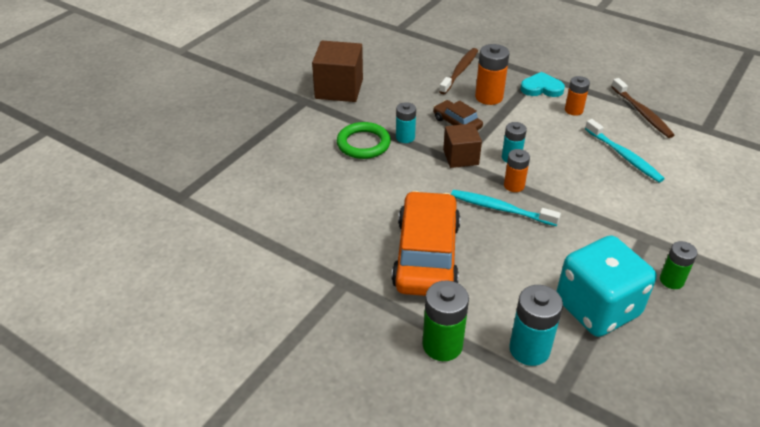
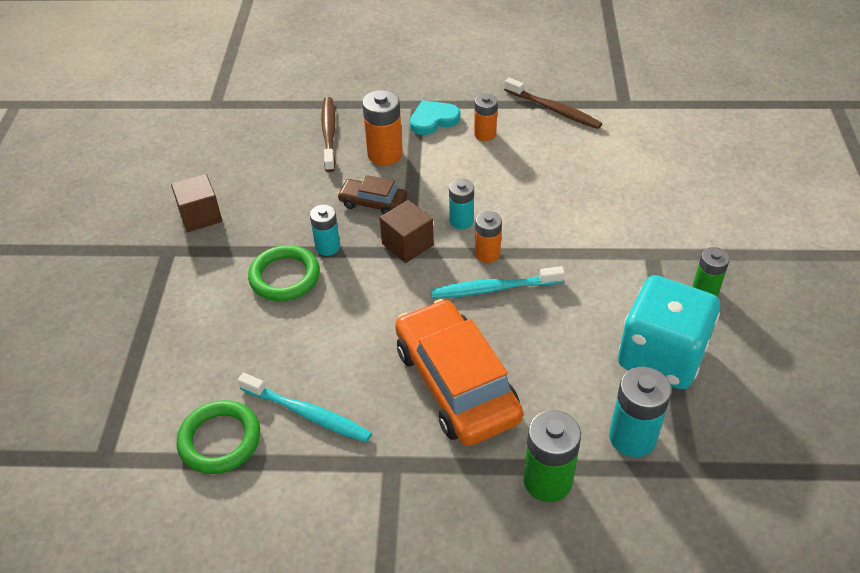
camera: 30 degrees left, 5 degrees up
brown cube [312,41,363,102] -> brown cube [171,174,222,232], size x0.64
turquoise toothbrush [585,119,665,183] -> turquoise toothbrush moved to [238,373,372,443]
none -> green ring [177,400,260,474]

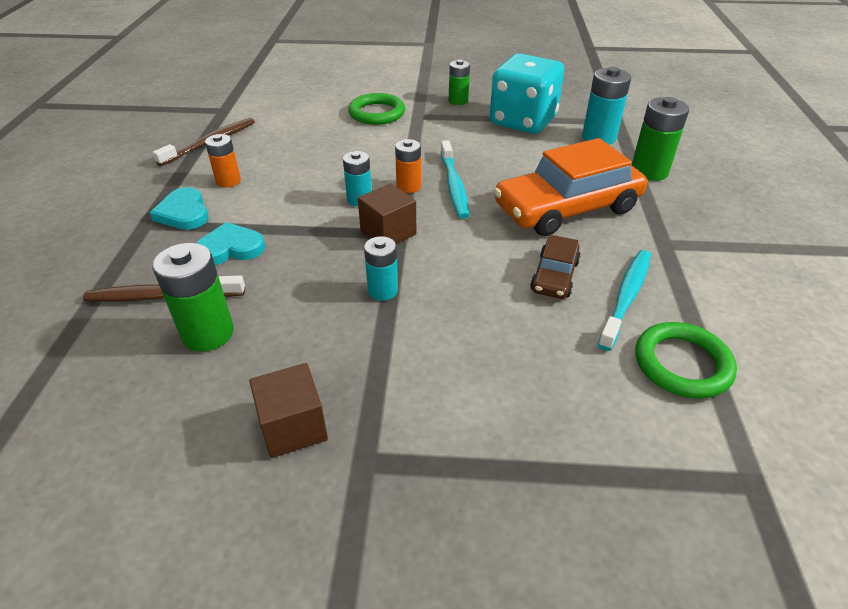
camera: 90 degrees left, 5 degrees down
green ring [248,245,320,301] -> green ring moved to [348,93,405,125]
brown car [337,175,407,215] -> brown car moved to [530,235,581,299]
orange battery [362,90,403,166] -> turquoise heart [196,222,265,265]
none -> green battery [152,243,234,352]

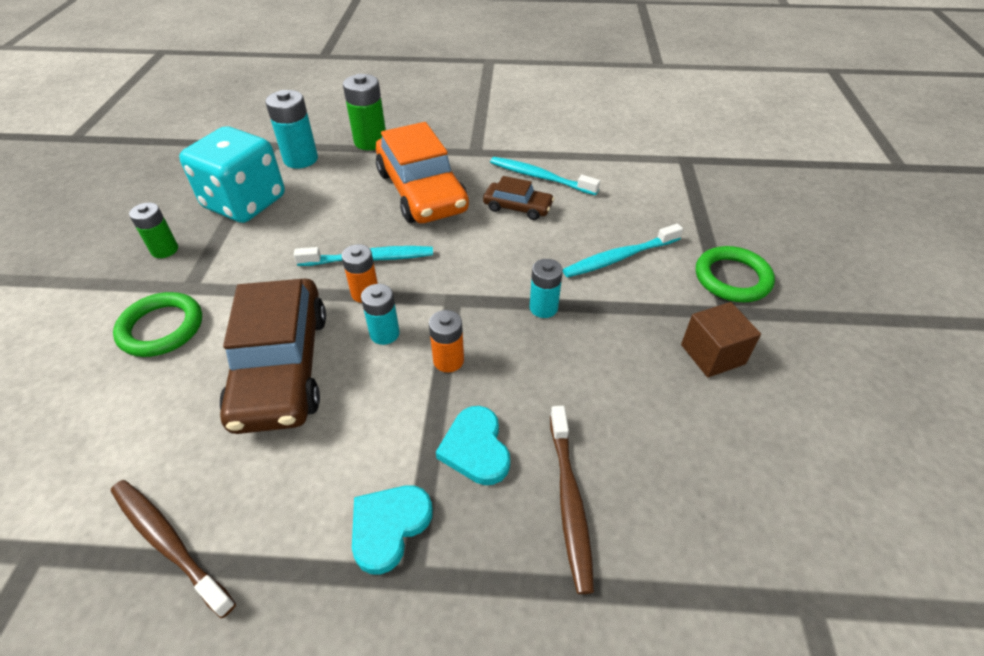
camera: 90 degrees left, 5 degrees up
turquoise heart [150,187,209,230] -> turquoise heart turned 150 degrees clockwise [352,485,433,575]
green battery [152,243,234,352] -> none
orange battery [205,134,241,188] -> orange battery moved to [429,310,464,372]
brown cube [358,183,416,244] -> none
green ring [635,322,737,399] -> green ring moved to [696,246,775,302]
none -> brown car [219,279,326,434]
none -> turquoise toothbrush [563,224,683,278]

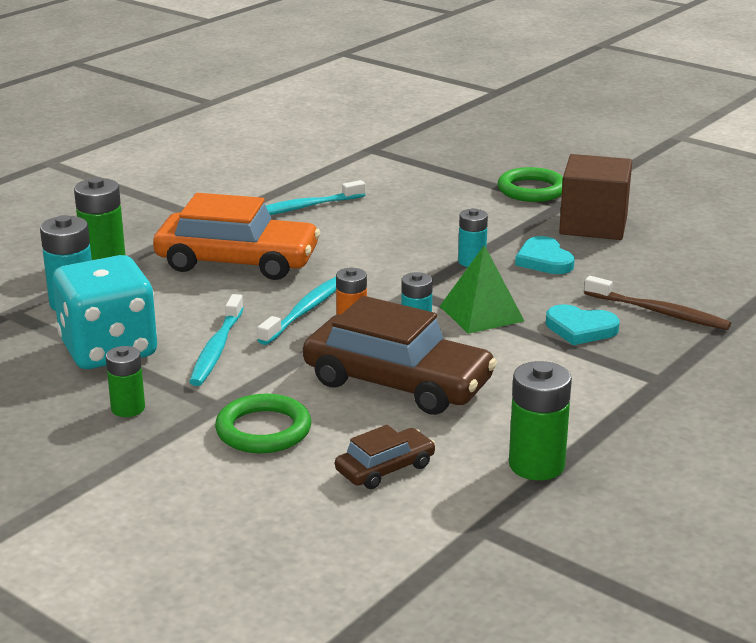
camera: 55 degrees left, 20 degrees down
brown toothbrush [111,480,236,618] -> green battery [509,361,572,480]
turquoise heart [352,485,433,575] -> turquoise heart moved to [515,236,575,274]
orange battery [429,310,464,372] -> green pyramid [440,245,524,334]
brown car [483,176,554,220] -> brown car moved to [335,425,436,489]
turquoise toothbrush [563,224,683,278] -> turquoise toothbrush moved to [189,294,244,386]
brown cube [681,302,761,378] -> brown cube [559,154,632,240], size x1.57

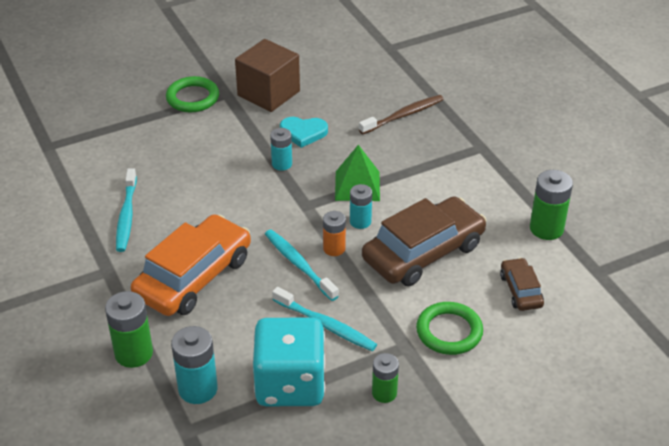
camera: 65 degrees left, 15 degrees up
turquoise heart [546,304,619,345] -> none

